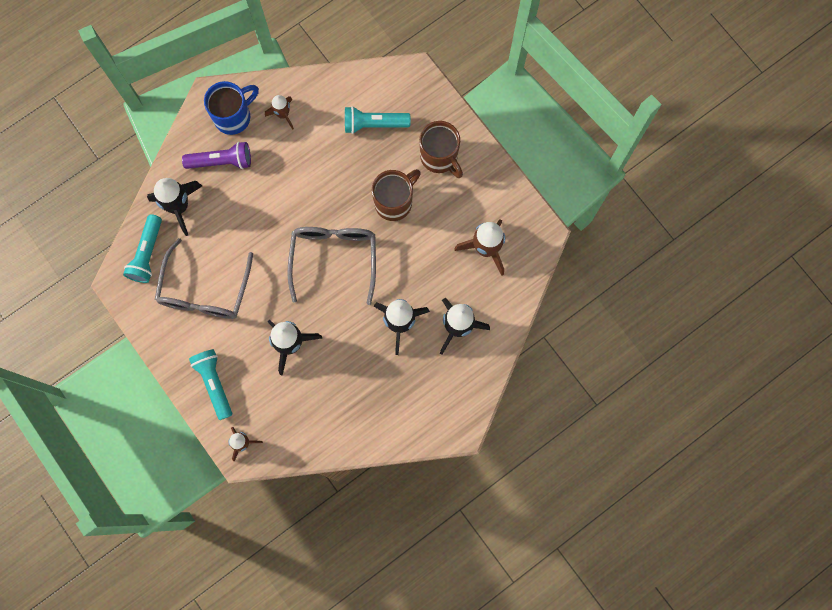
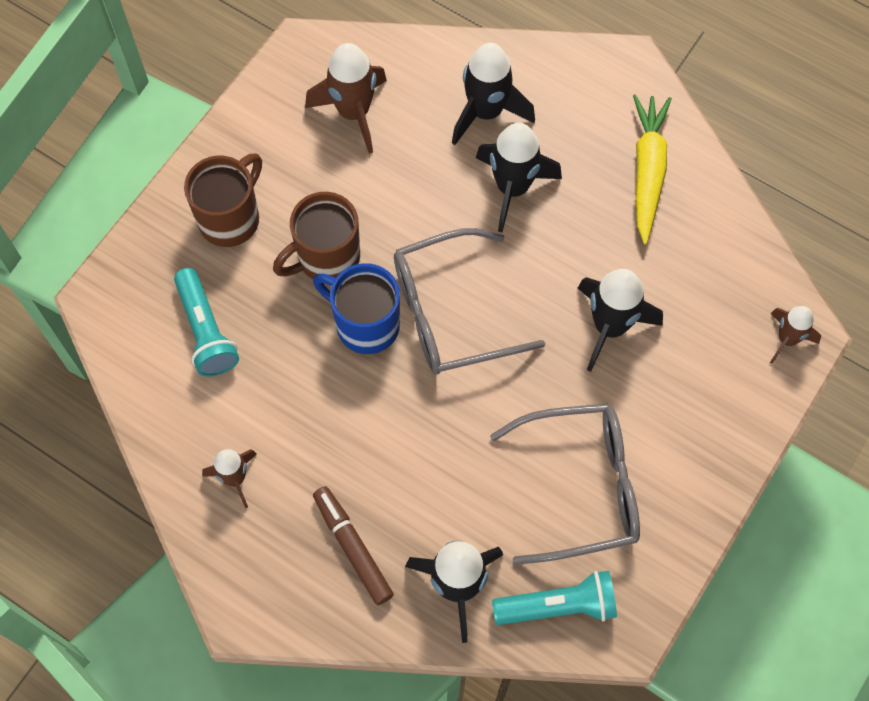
camera: 110 degrees left, 10 degrees down
purple flashlight [182,142,251,169] -> brown marker [313,486,394,605]
turquoise flashlight [189,349,232,420] -> none
blue mug [204,81,259,135] -> blue mug moved to [313,263,400,354]
brown mug [372,169,421,221] -> brown mug turned 60 degrees counterclockwise [273,192,360,279]
none -> yellow carrot [633,94,672,244]

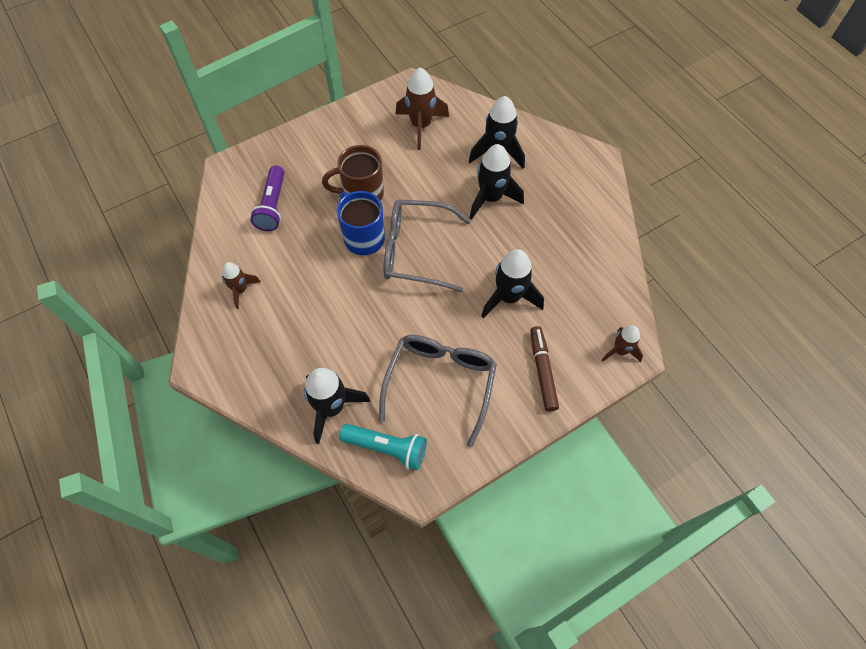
camera: 25 degrees right, 5 degrees down
turquoise flashlight [174,268,239,377] -> purple flashlight [250,166,284,231]
brown mug [184,153,262,247] -> none
brown marker [313,486,394,605] -> brown marker moved to [530,326,559,412]
grey glasses [490,404,640,565] -> grey glasses turned 90 degrees counterclockwise [379,335,497,447]
yellow carrot [633,94,672,244] -> none

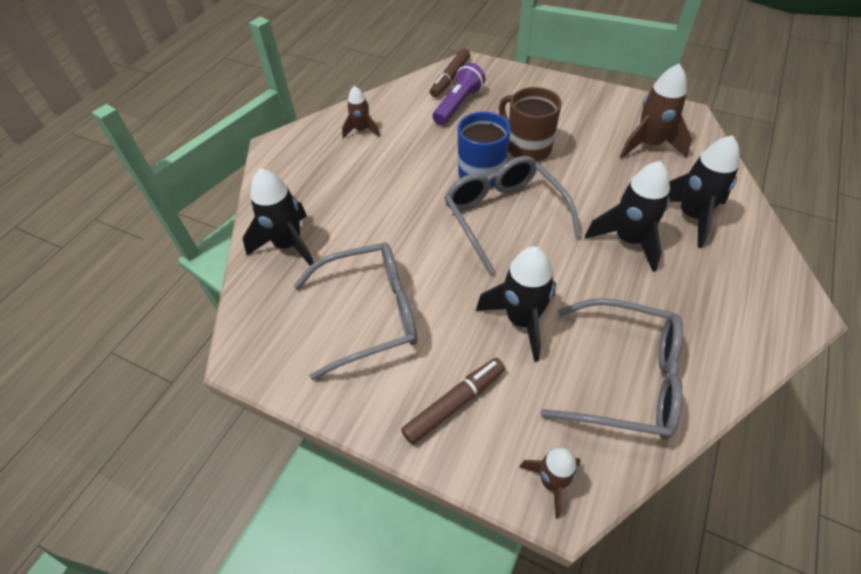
camera: 60 degrees right, 10 degrees down
purple flashlight [250,166,284,231] -> purple flashlight turned 150 degrees clockwise [432,63,485,125]
turquoise flashlight [339,424,427,470] -> none
none -> brown marker [430,48,470,97]
none -> grey glasses [541,298,683,440]

